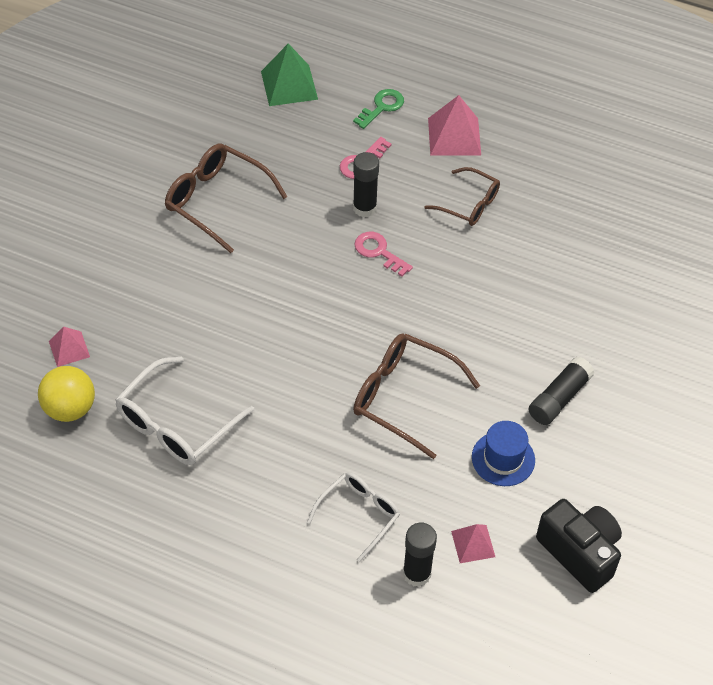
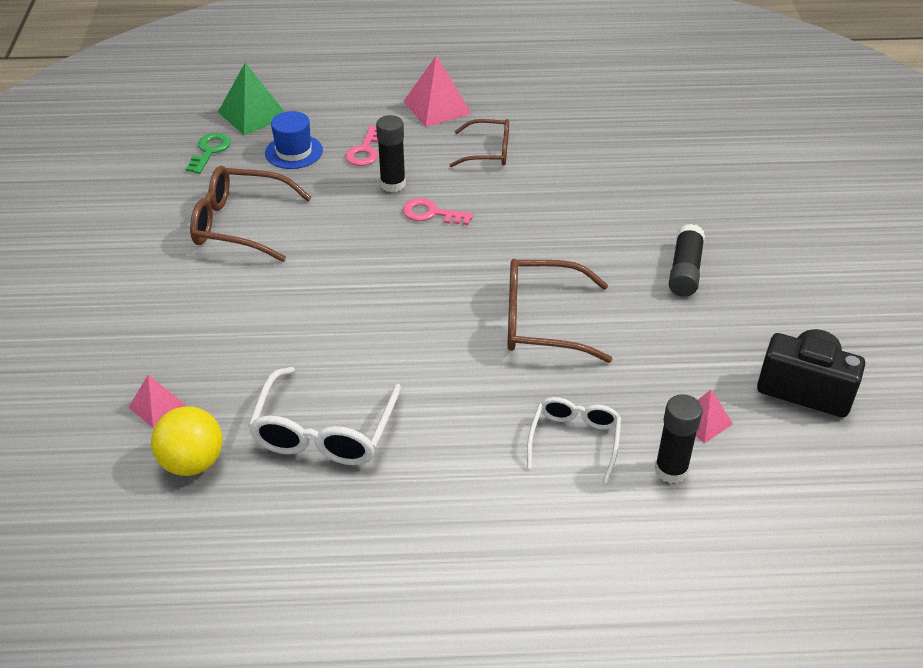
camera: 25 degrees left, 10 degrees down
green key [353,89,404,129] -> green key moved to [186,133,231,174]
blue hat [472,421,535,486] -> blue hat moved to [265,111,323,169]

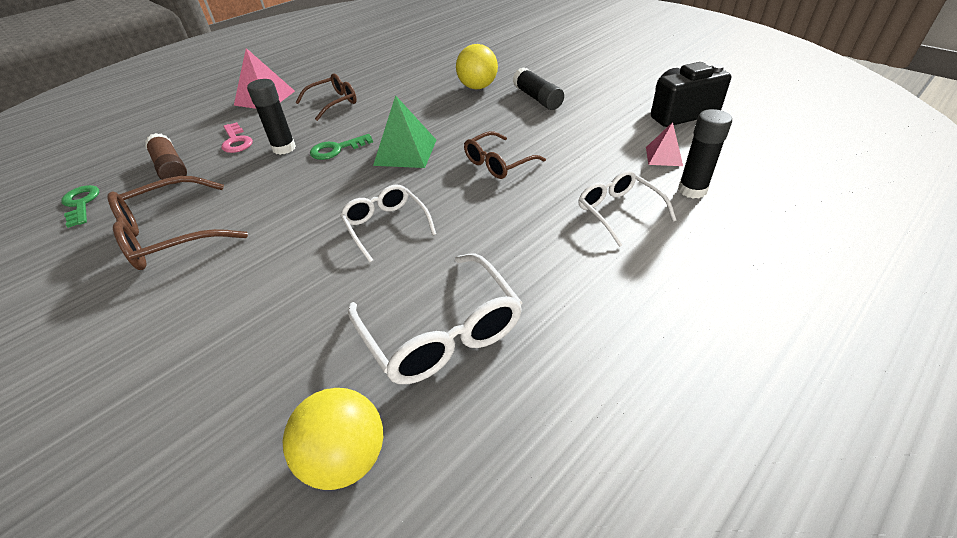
camera: 40 degrees left, 0 degrees up
pink pyramid [128,375,186,428] -> none
green pyramid [218,63,285,135] -> green pyramid moved to [373,95,436,168]
blue hat [265,111,323,169] -> brown glue stick [145,133,187,184]
pink key [403,198,473,225] -> green key [310,134,373,160]
brown glasses [507,259,612,363] -> brown glasses [464,131,546,179], size x0.65
none -> white glasses [340,185,436,263]
none -> yellow ball [456,44,498,89]

